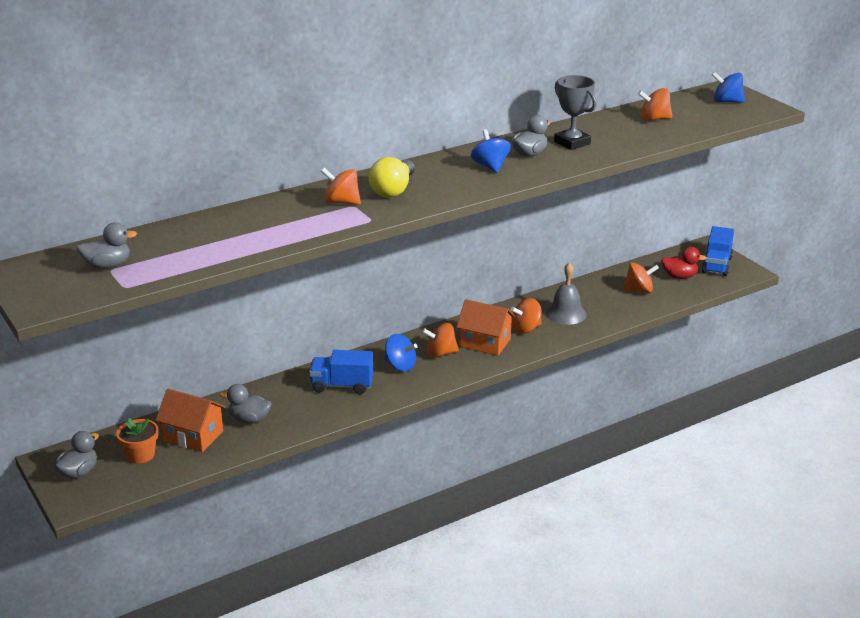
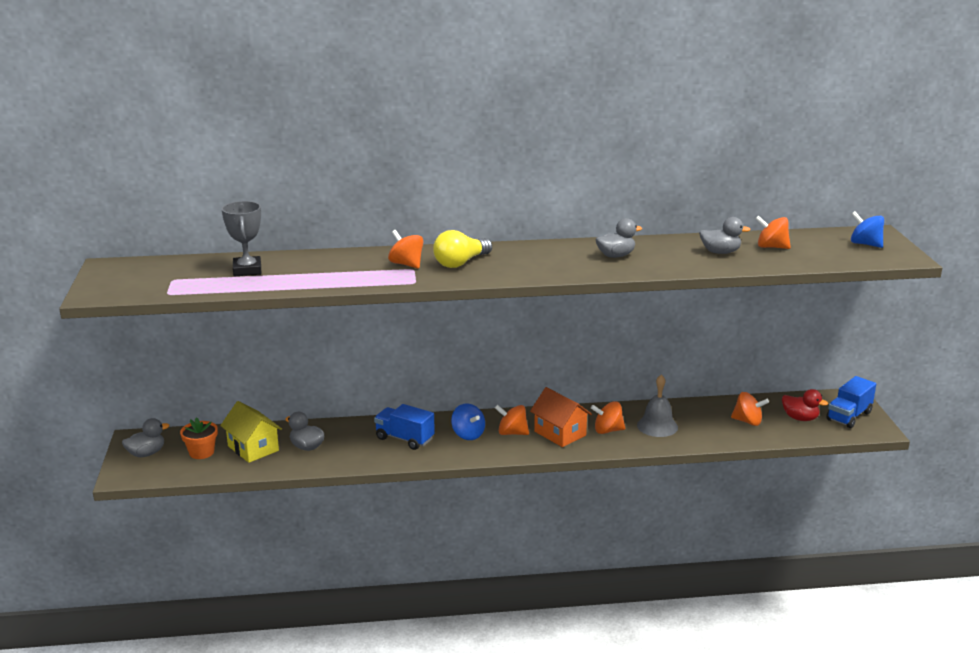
camera: 25 degrees right, 5 degrees down
grey duck [77,222,137,269] -> grey duck moved to [699,217,751,254]
orange house [155,389,226,452] -> yellow house [220,401,282,463]
blue spinning top [471,130,511,173] -> none
grey trophy [554,75,597,150] -> grey trophy moved to [222,201,261,277]

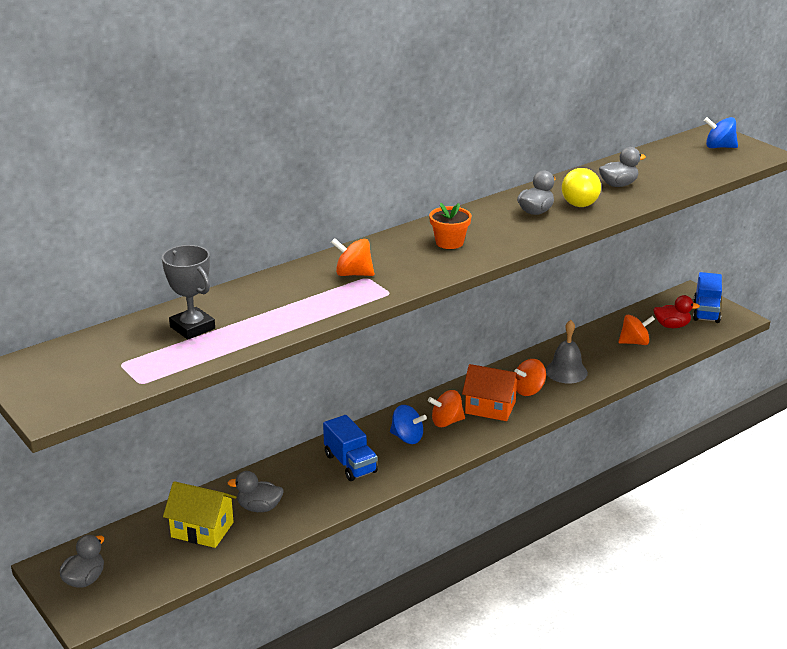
camera: 30 degrees left, 5 degrees up
orange flower pot [180,417,218,459] -> orange flower pot moved to [429,203,472,249]
blue truck [374,404,435,450] -> blue truck turned 120 degrees counterclockwise [323,415,378,481]
yellow light bulb [433,230,492,268] -> yellow light bulb moved to [562,168,601,207]
orange spinning top [755,215,791,249] -> none

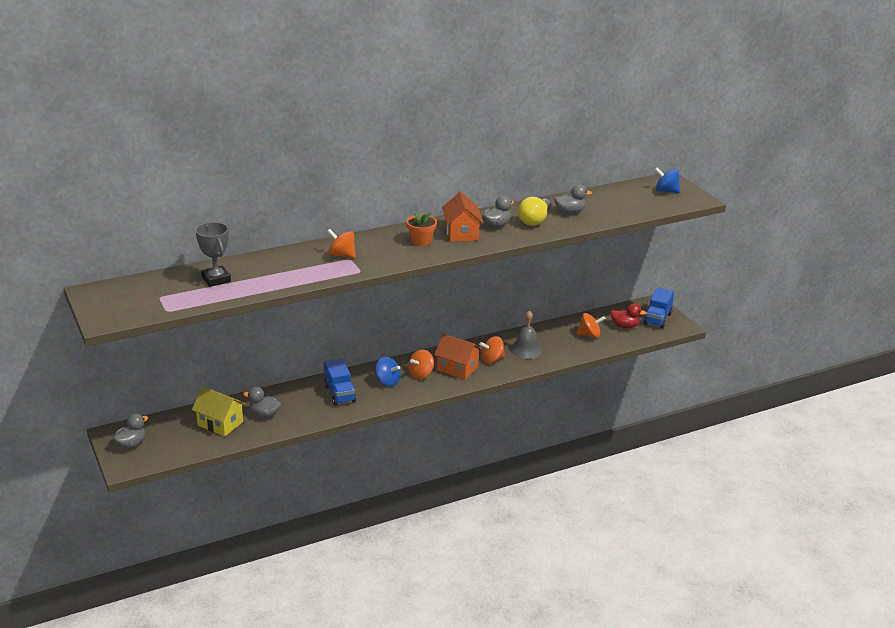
camera: 10 degrees right, 0 degrees up
orange spinning top [428,390,465,427] -> orange spinning top turned 45 degrees counterclockwise [408,350,434,379]
none -> orange house [442,192,484,242]

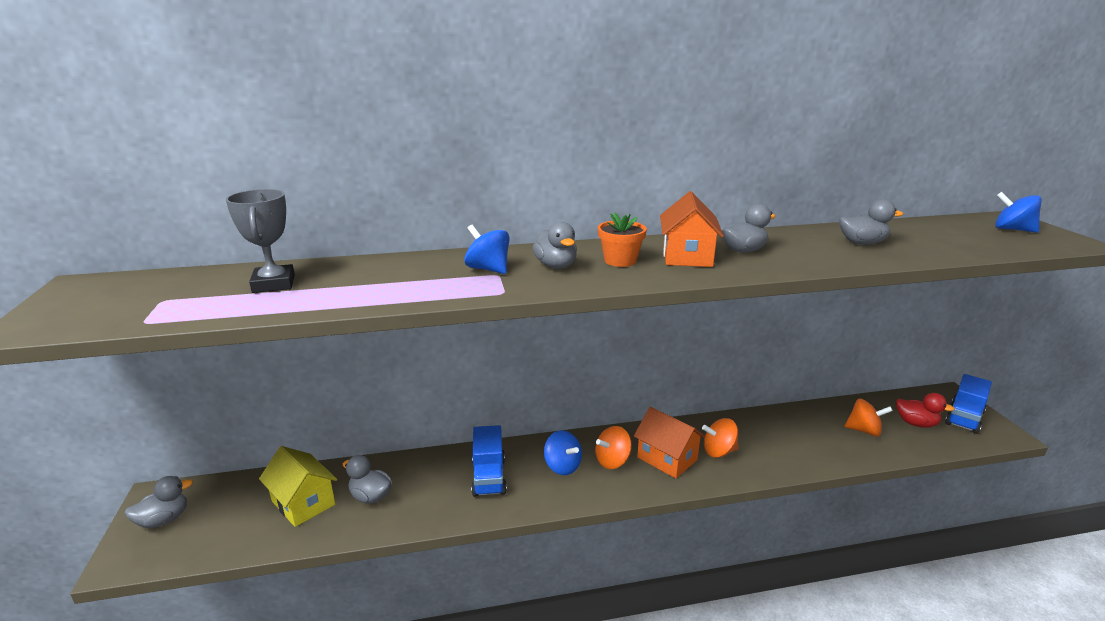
camera: 15 degrees right, 5 degrees down
orange spinning top [327,229,356,258] -> blue spinning top [464,225,509,274]
grey bell [511,310,543,359] -> none
yellow light bulb [518,197,551,226] -> none
none -> grey duck [532,221,577,269]

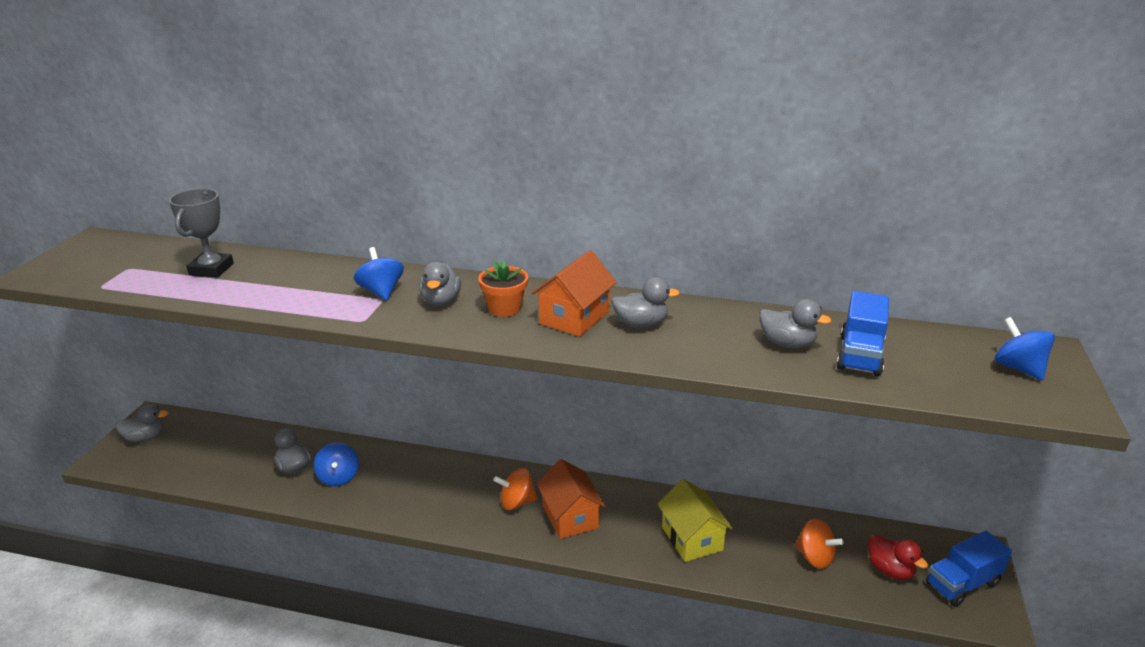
camera: 25 degrees right, 5 degrees up
yellow house [259,446,338,527] -> yellow house moved to [657,479,733,562]
blue truck [471,425,507,497] -> blue truck moved to [837,291,889,376]
blue spinning top [544,430,582,475] -> blue spinning top moved to [314,442,359,486]
orange spinning top [702,418,739,458] -> none

